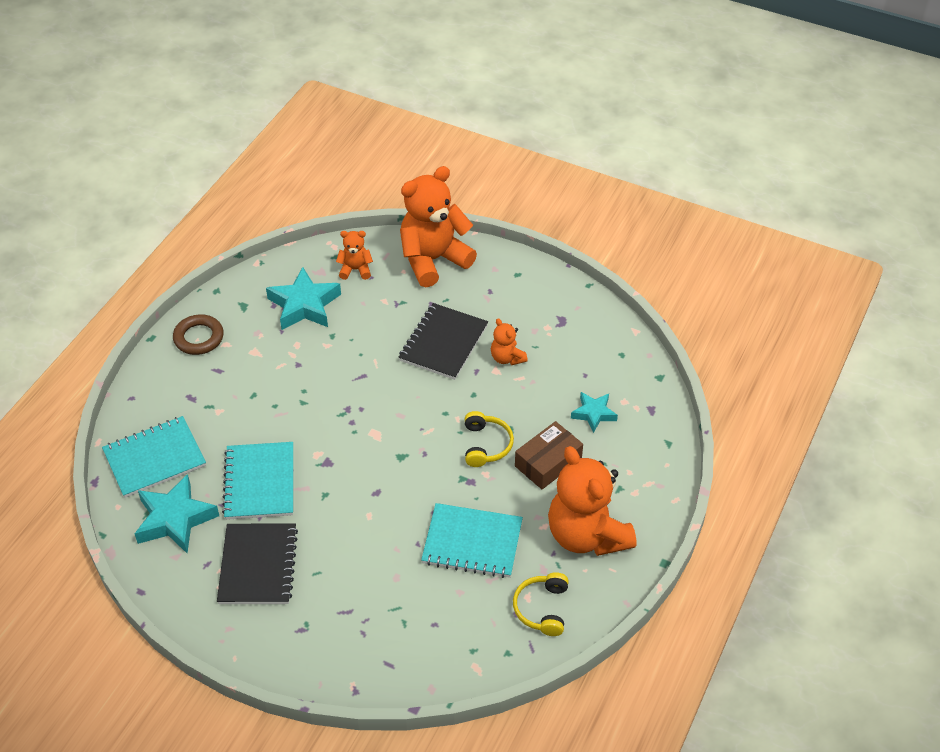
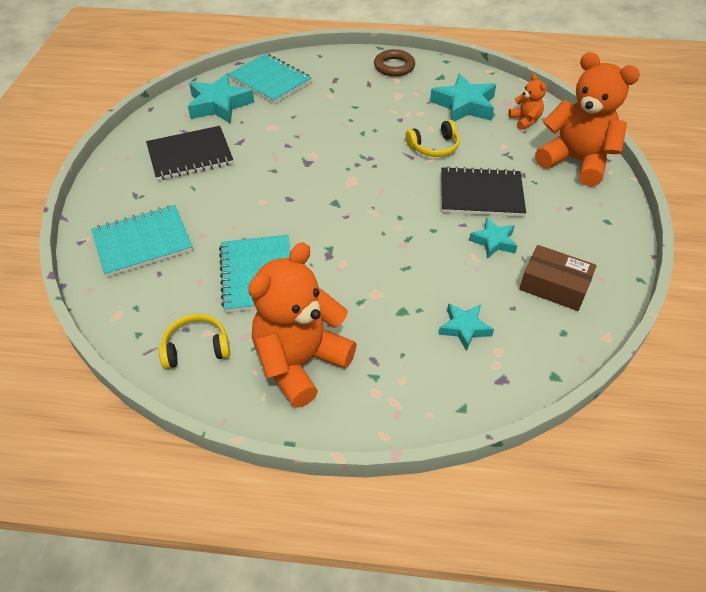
camera: 70 degrees right, 0 degrees up
turquoise notebook [222,442,293,520] -> turquoise notebook moved to [91,205,193,277]
yellow headphones [465,411,514,467] -> yellow headphones moved to [406,120,460,157]
orange teddy bear [491,318,528,365] -> turquoise star [469,218,517,259]
brown box [515,421,583,489] -> brown box moved to [519,245,597,311]

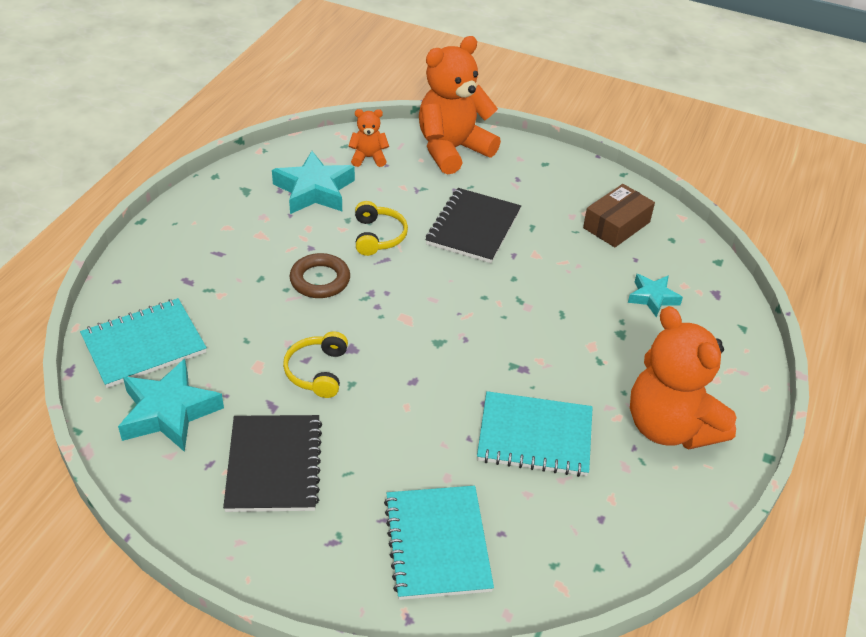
camera: 75 degrees left, 5 degrees down
yellow headphones [159,314,230,369] -> yellow headphones moved to [283,331,348,398]
brown ring [374,49,415,77] -> brown ring moved to [289,253,350,298]
turquoise star [469,218,517,259] -> none

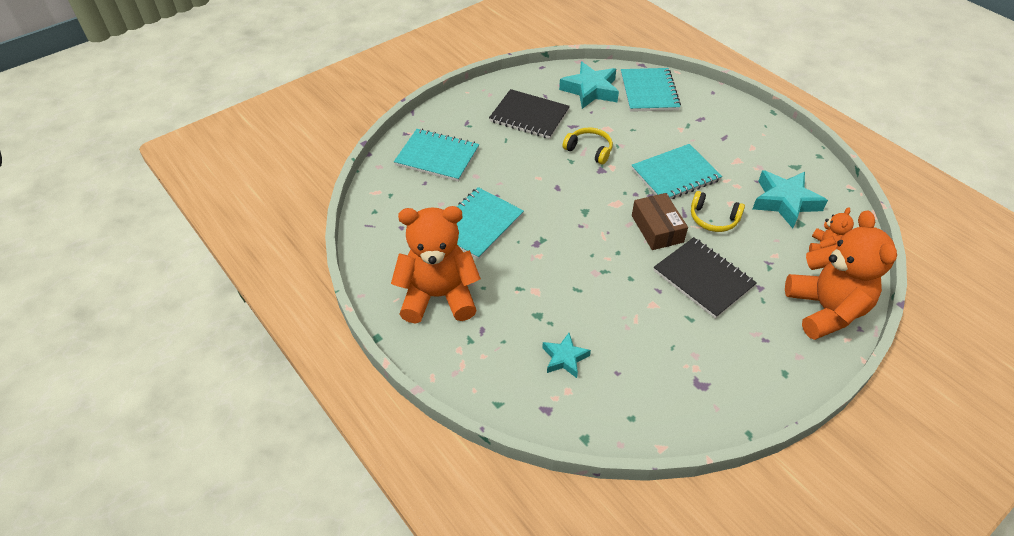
camera: 120 degrees right, 5 degrees up
brown ring [289,253,350,298] -> turquoise notebook [631,144,722,199]
brown box [583,184,655,247] -> brown box moved to [632,193,688,250]

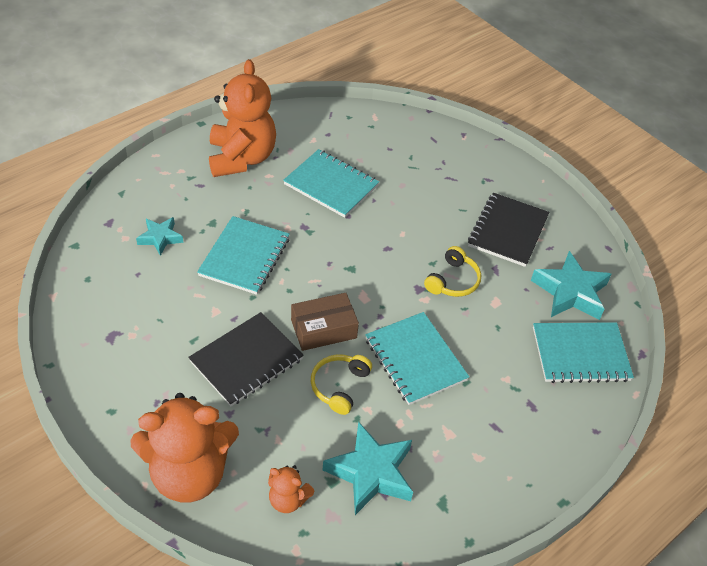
camera: 85 degrees right, 0 degrees up
turquoise notebook [394,129,479,182] -> turquoise notebook moved to [197,216,290,295]

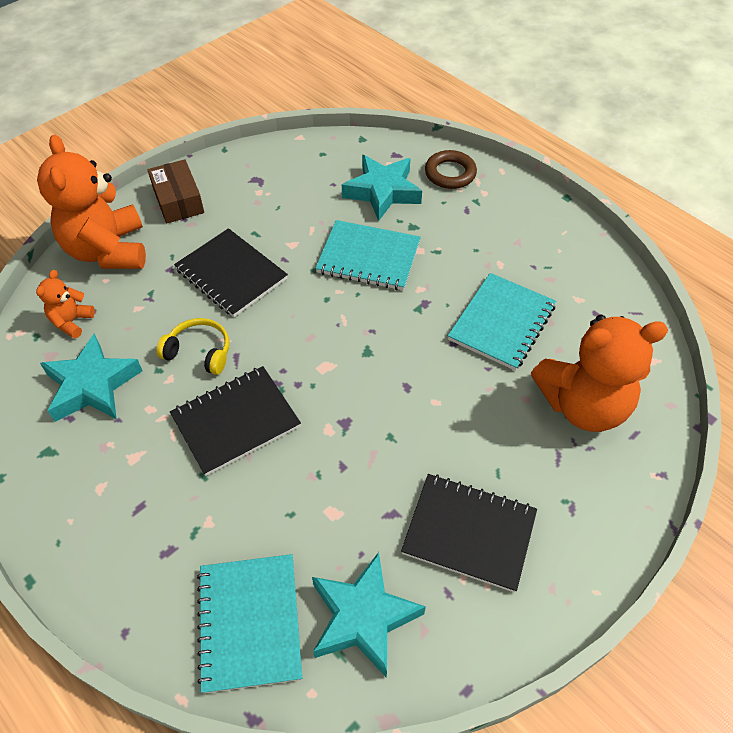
camera: 90 degrees right, 5 degrees up
turquoise star [136,217,183,256] -> turquoise star [342,155,422,221], size x1.71
orange teddy bear [209,59,276,177] -> orange teddy bear moved to [531,314,668,432]
brown box [291,293,359,351] -> brown box moved to [148,159,204,223]
turquoise notebook [365,312,469,405] -> black notebook [170,366,301,476]
yellow headphones [424,246,481,297] -> none
none -> brown ring [425,150,477,189]

